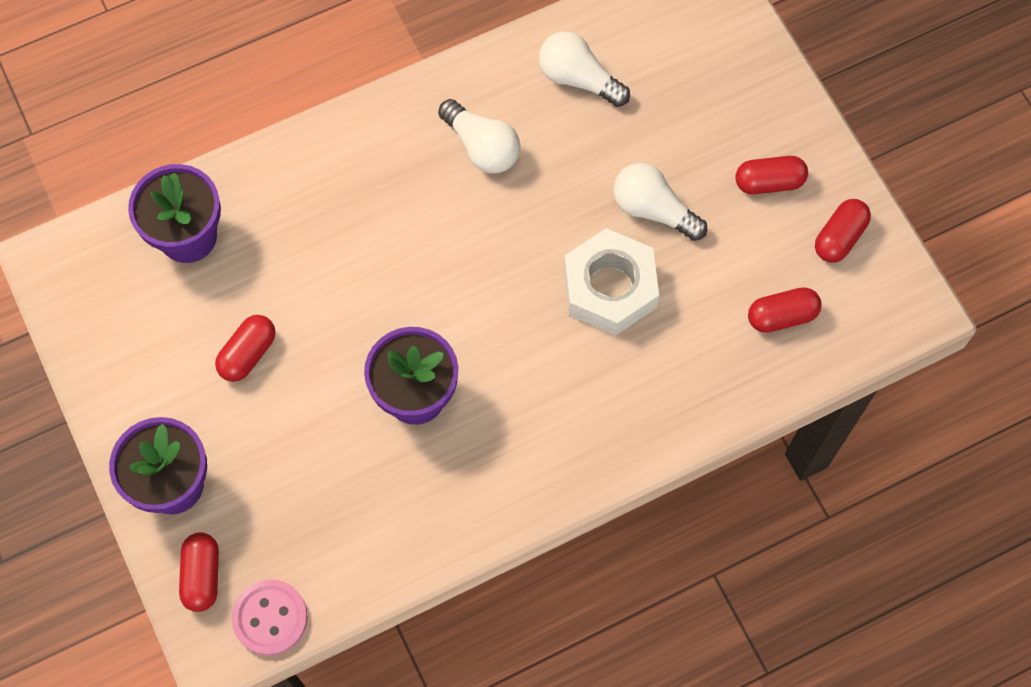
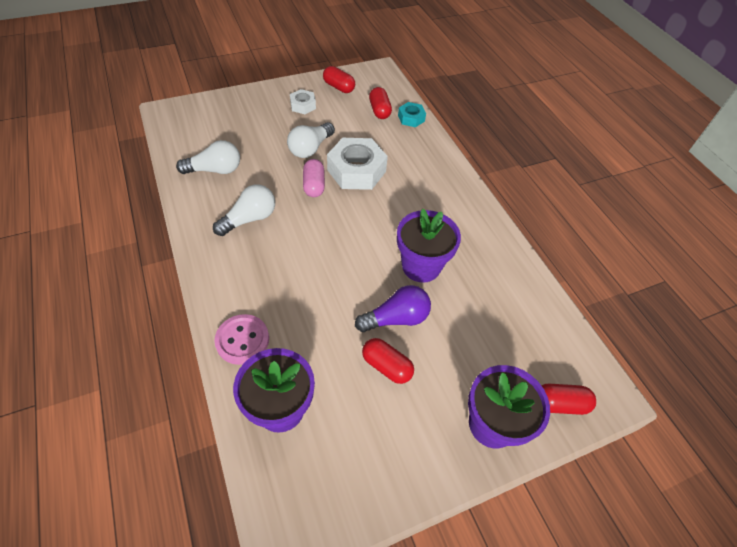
camera: 90 degrees left, 15 degrees down
pink button [232,579,308,656] -> pink button moved to [214,314,269,365]
white light bulb [539,31,630,107] -> white light bulb turned 135 degrees counterclockwise [176,140,240,174]
red capsule [735,156,808,194] -> white nut [290,89,316,114]
none -> pink capsule [303,159,325,197]
none -> purple light bulb [355,285,431,332]
none -> turquoise nut [398,102,426,127]

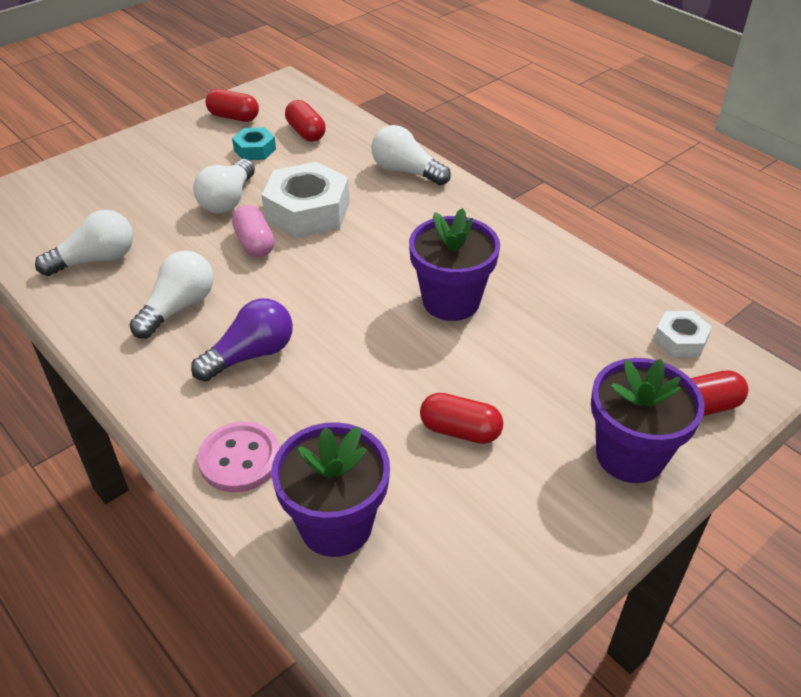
camera: 15 degrees left, 10 degrees down
white nut [290,89,316,114] -> white nut moved to [653,311,712,357]
purple light bulb [355,285,431,332] -> purple light bulb moved to [191,298,293,382]
turquoise nut [398,102,426,127] -> turquoise nut moved to [232,127,276,160]
none -> white light bulb [371,125,451,185]

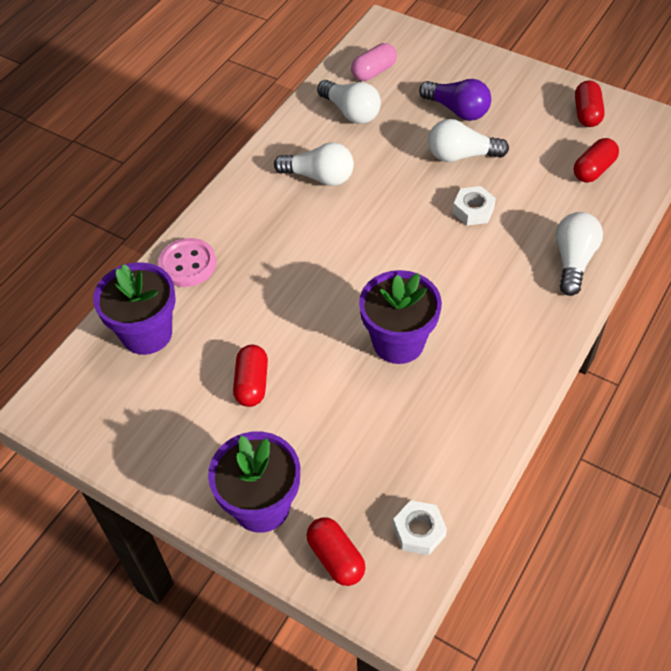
camera: 75 degrees right, 10 degrees up
purple light bulb [191,298,293,382] -> purple light bulb moved to [419,79,491,121]
turquoise nut [232,127,276,160] -> none
pink capsule [232,205,274,257] -> pink capsule moved to [351,43,397,81]
white nut [262,162,350,238] -> white nut [453,186,496,226], size x0.52

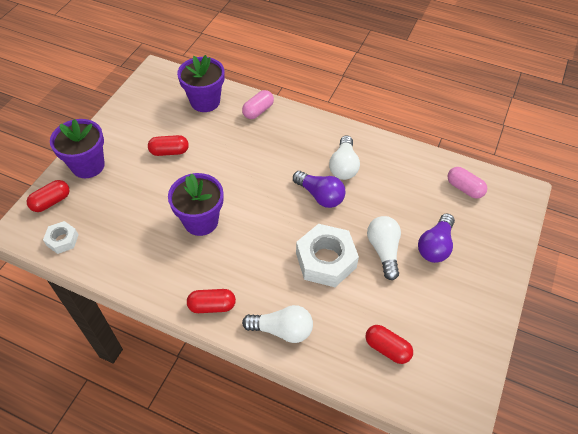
camera: 80 degrees right, 0 degrees up
pink button [158,238,216,287] -> pink capsule [242,90,274,119]
white light bulb [317,80,381,124] -> none
white nut [453,186,496,226] -> white nut [296,224,359,287], size x1.91
red capsule [575,80,605,127] -> red capsule moved to [187,289,236,313]
none -> purple light bulb [293,171,345,208]

